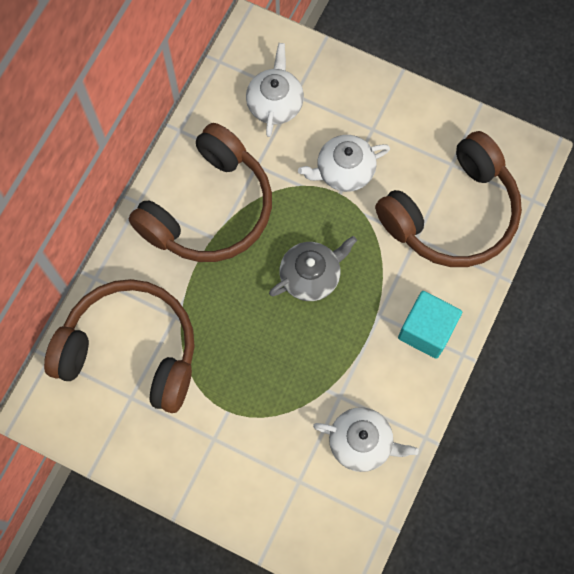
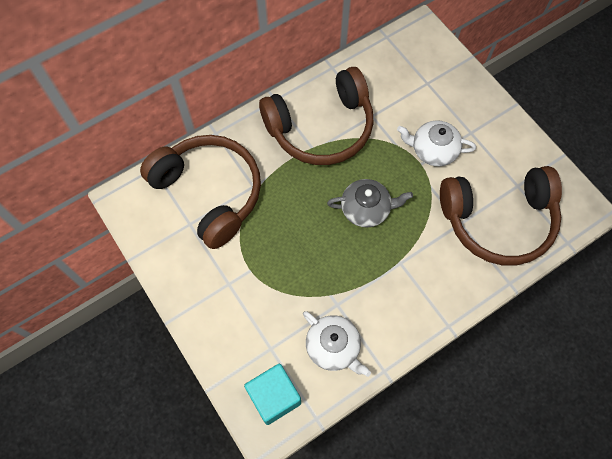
camera: 30 degrees right, 5 degrees down
white teapot [246,43,304,137] -> none
turquoise cube [398,291,462,359] -> turquoise cube moved to [244,364,301,425]

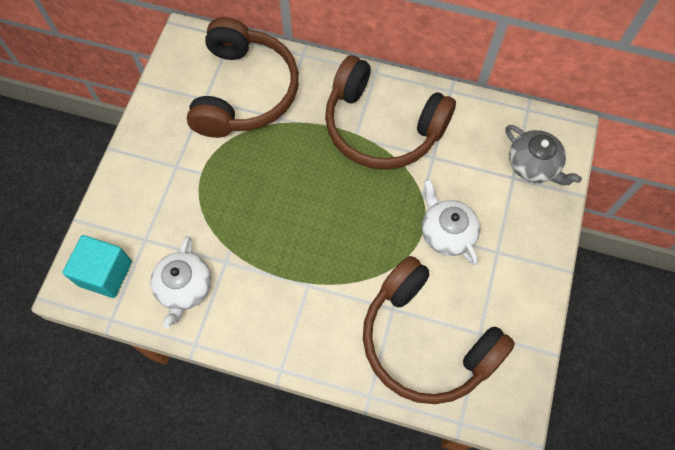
camera: 50 degrees right, 0 degrees up
grey teapot [327,179,413,228] -> grey teapot moved to [506,125,582,185]

